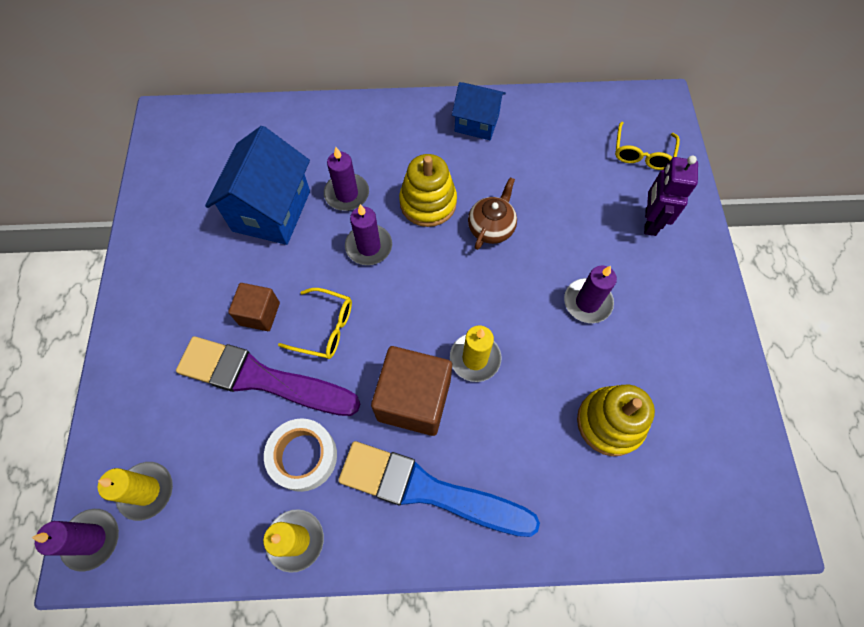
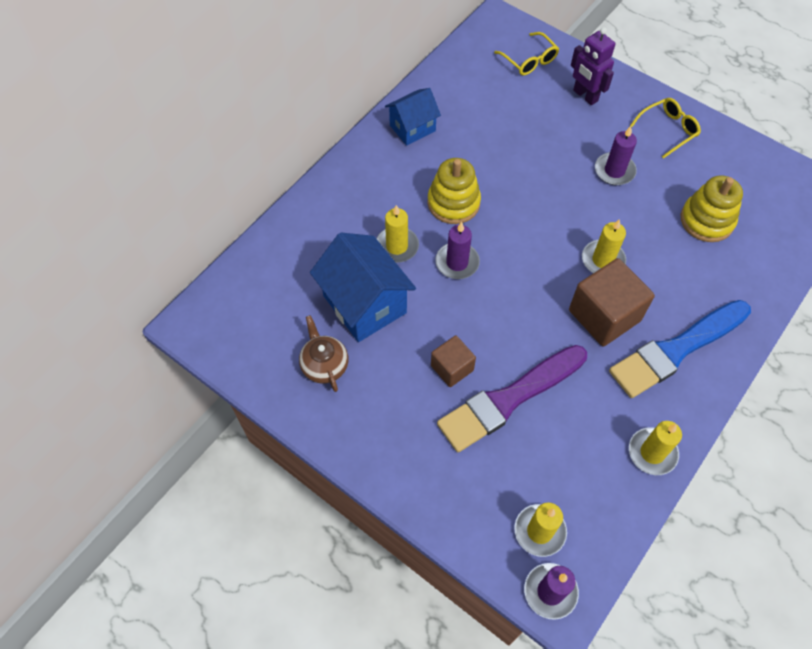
camera: 50 degrees left, 5 degrees down
white tape [264,418,337,492] -> none
yellow glasses [278,288,352,359] -> yellow glasses moved to [630,98,701,159]
purple candle [324,147,369,211] -> yellow candle [376,205,419,263]
brown teapot [468,177,517,250] -> brown teapot moved to [299,315,348,392]

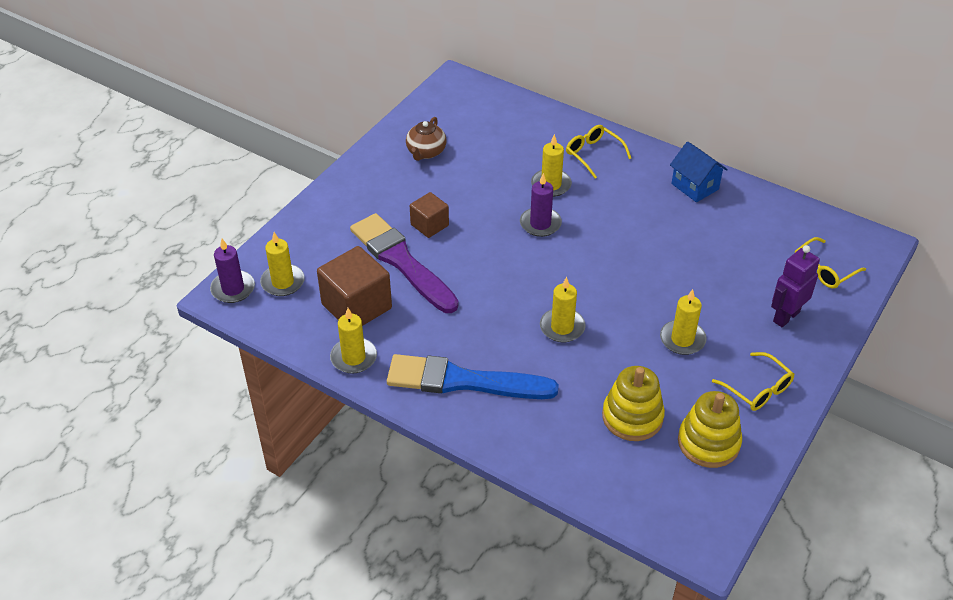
camera: 85 degrees right, 15 degrees down
brown teapot [299,315,348,392] -> brown teapot turned 135 degrees clockwise [406,117,446,161]
blue house [310,233,416,342] -> none
yellow stacking toy [427,158,481,224] -> yellow stacking toy moved to [678,391,742,468]
brown cube [569,258,655,346] -> brown cube moved to [317,246,392,326]
purple candle [595,126,637,185] -> yellow candle [660,289,707,355]
blue brush [609,300,751,398] -> blue brush turned 45 degrees counterclockwise [387,354,559,399]
none -> yellow glasses [566,125,631,178]

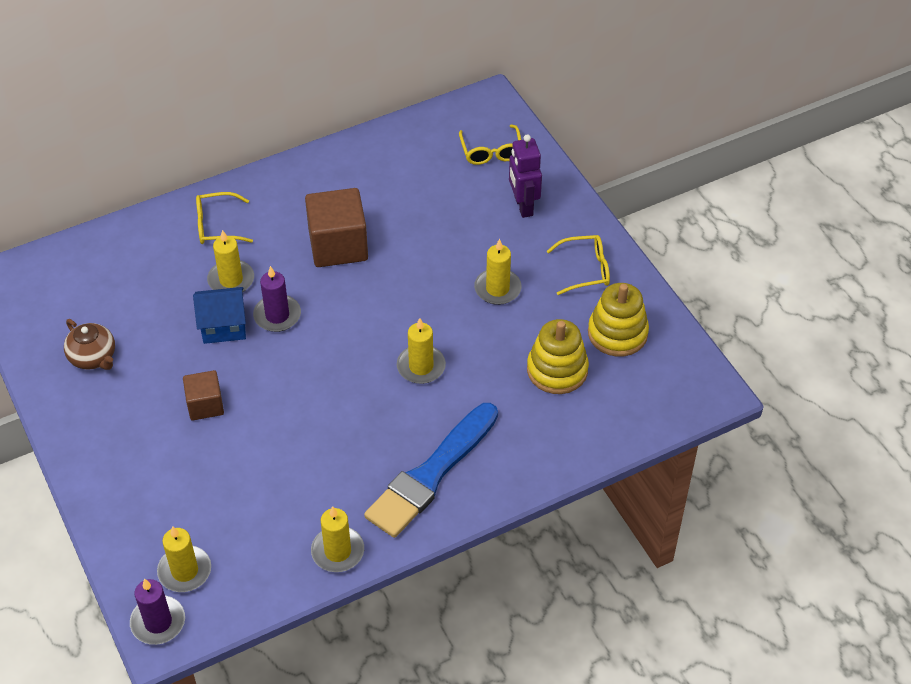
camera: 60 degrees left, 5 degrees up
brown cube [317,246,392,326] -> brown cube moved to [305,188,368,267]
purple brush [350,213,459,313] -> none
blue house [670,141,728,202] -> blue house moved to [193,287,246,344]

